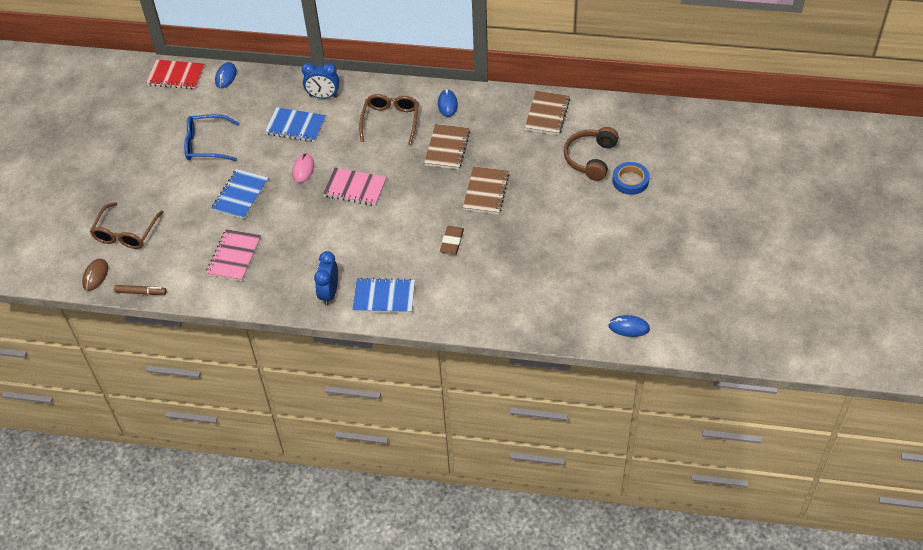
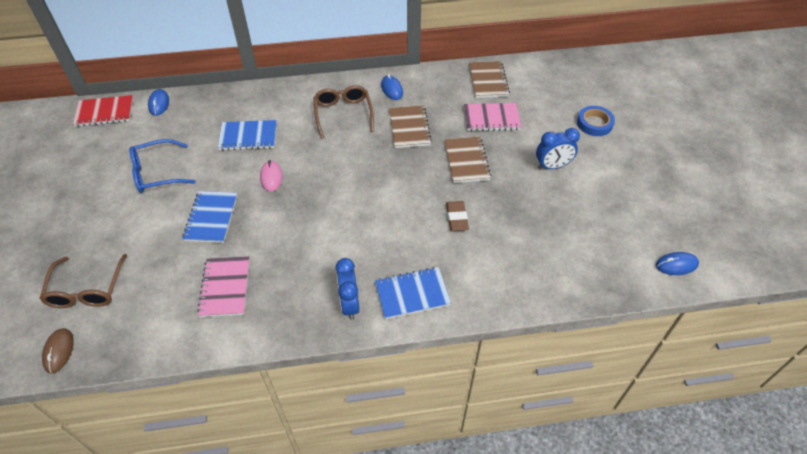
camera: 20 degrees left, 0 degrees up
brown marker [114,285,167,295] -> none
blue clock [302,63,339,99] -> blue clock moved to [536,128,580,169]
pink notebook [323,168,387,206] -> pink notebook moved to [464,103,521,131]
brown headphones [564,127,619,181] -> none

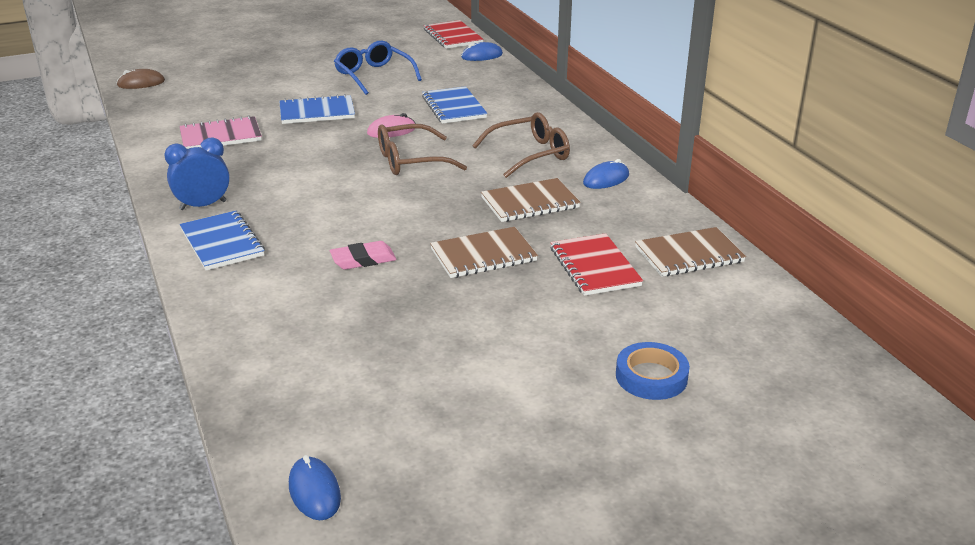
camera: 75 degrees right, 20 degrees down
brown glasses [39,254,127,308] -> brown glasses moved to [378,124,467,175]
brown eraser [446,201,469,231] -> pink eraser [330,241,397,270]
pink notebook [464,103,521,131] -> red notebook [551,233,643,296]
blue clock [536,128,580,169] -> none

